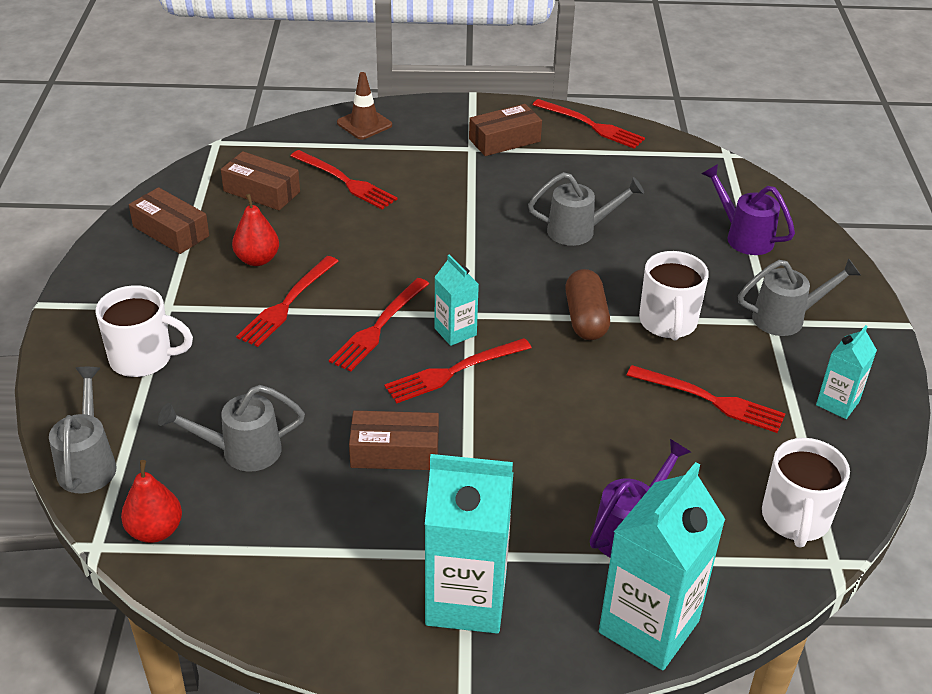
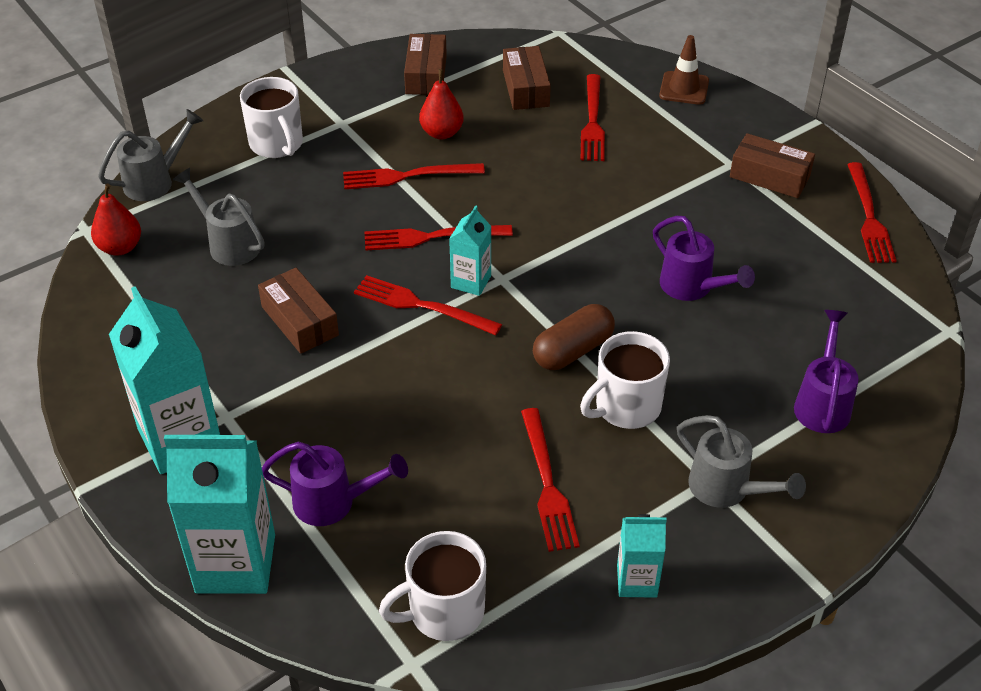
camera: 55 degrees right, 5 degrees up
grey watering can [528,172,644,246] -> purple watering can [653,216,755,301]

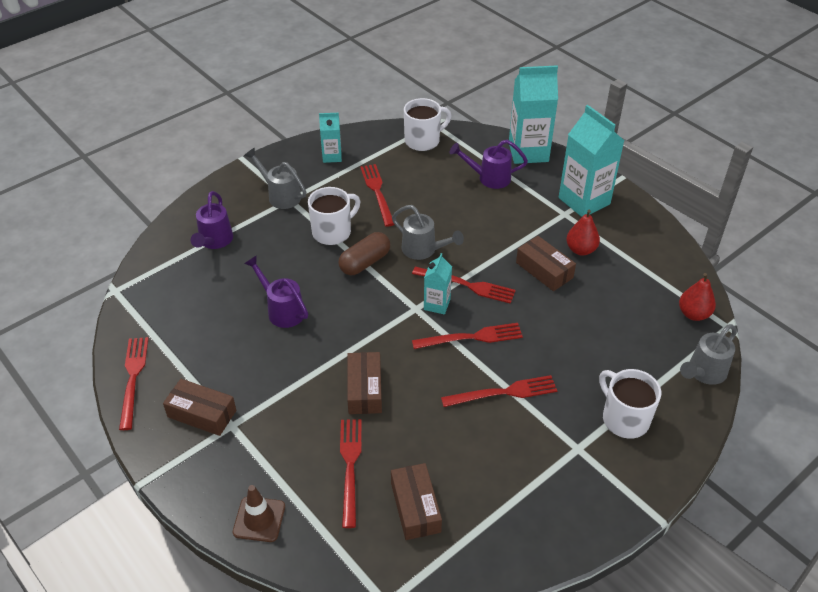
camera: 175 degrees right, 0 degrees up
grey watering can [173,168,265,266] -> grey watering can moved to [392,205,464,260]
brown box [404,34,447,95] -> brown box moved to [347,352,382,414]
red pear [419,69,464,139] -> red pear moved to [566,210,600,256]

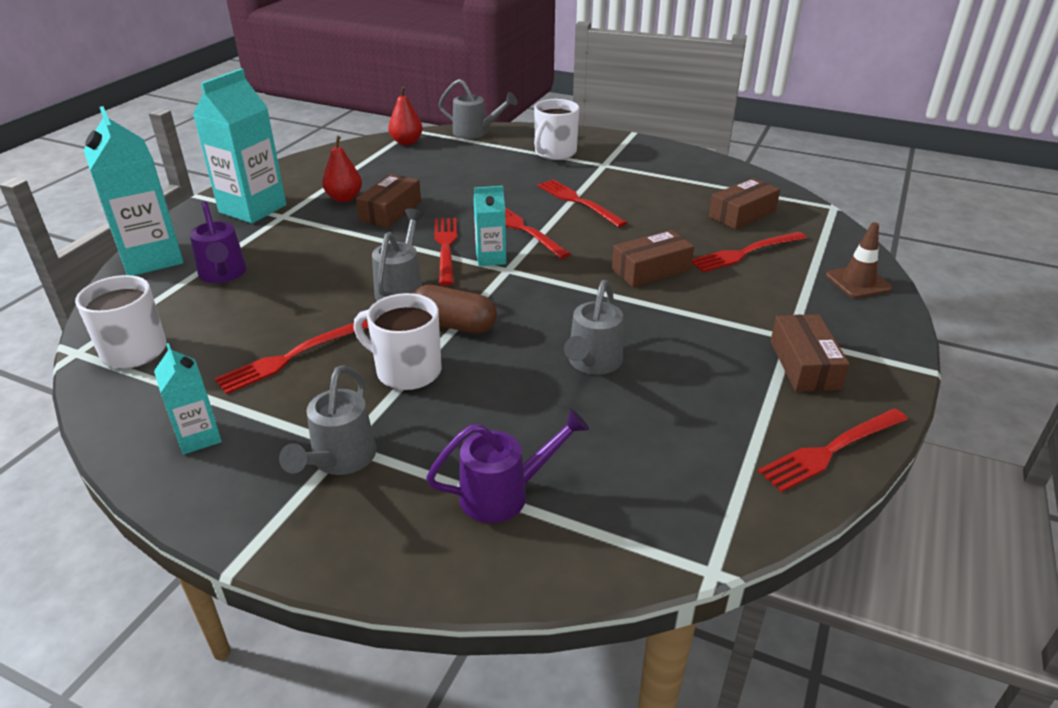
camera: 115 degrees left, 10 degrees down
purple watering can [244,255,308,328] -> grey watering can [564,280,623,375]

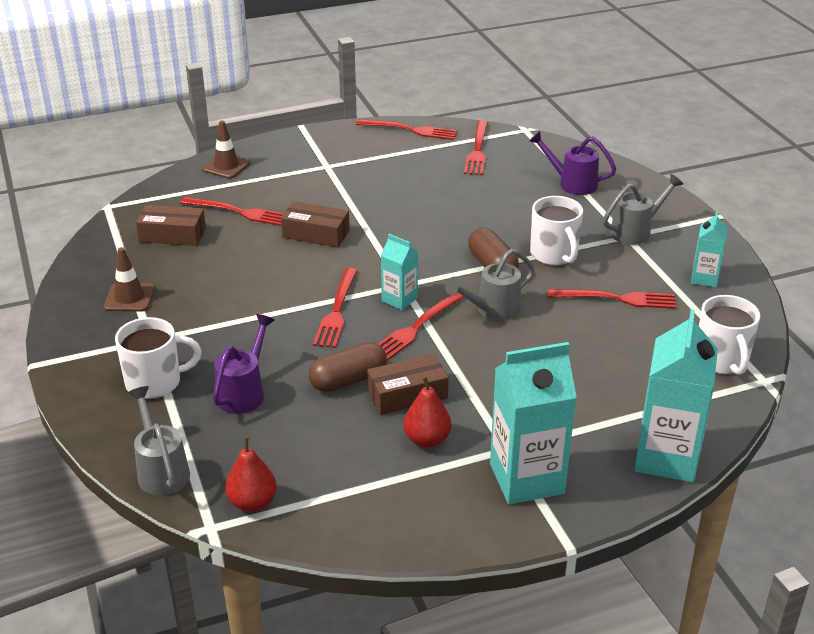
camera: 135 degrees left, 0 degrees up
purple watering can [190,201,247,283] -> purple watering can moved to [213,314,275,414]
red fork [537,179,627,227] -> red fork moved to [464,120,488,175]
grey watering can [564,280,623,375] -> none
brown box [770,314,850,392] -> none
none -> brown traffic cone [104,247,155,312]
none -> brown capsule [309,342,387,392]

